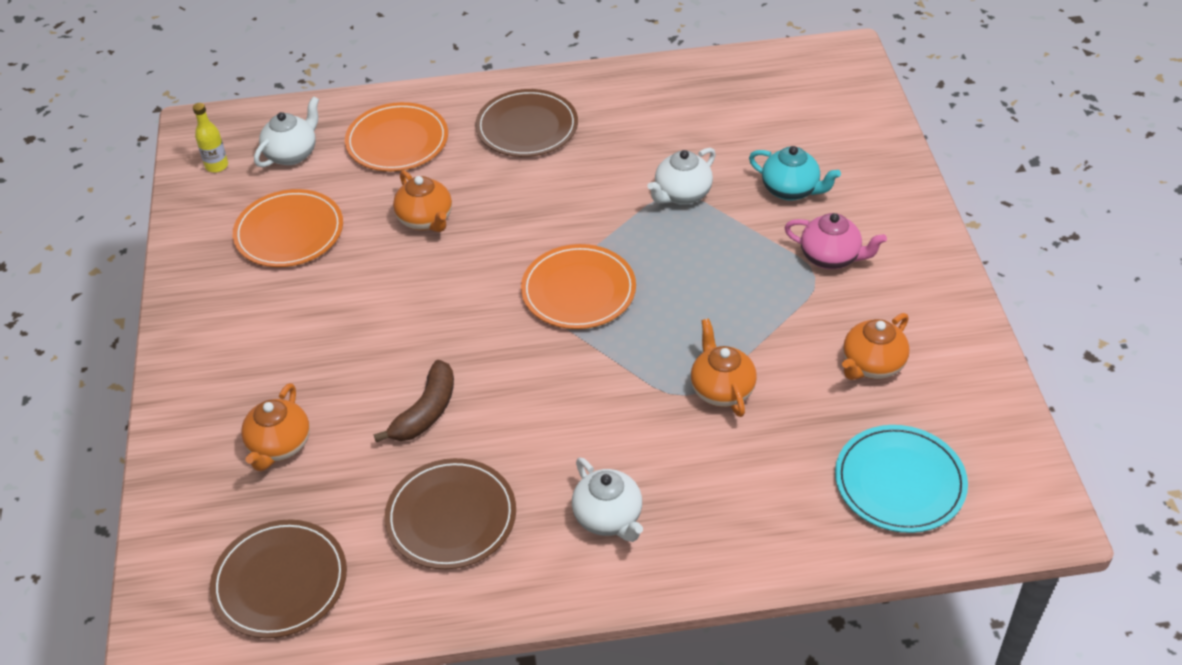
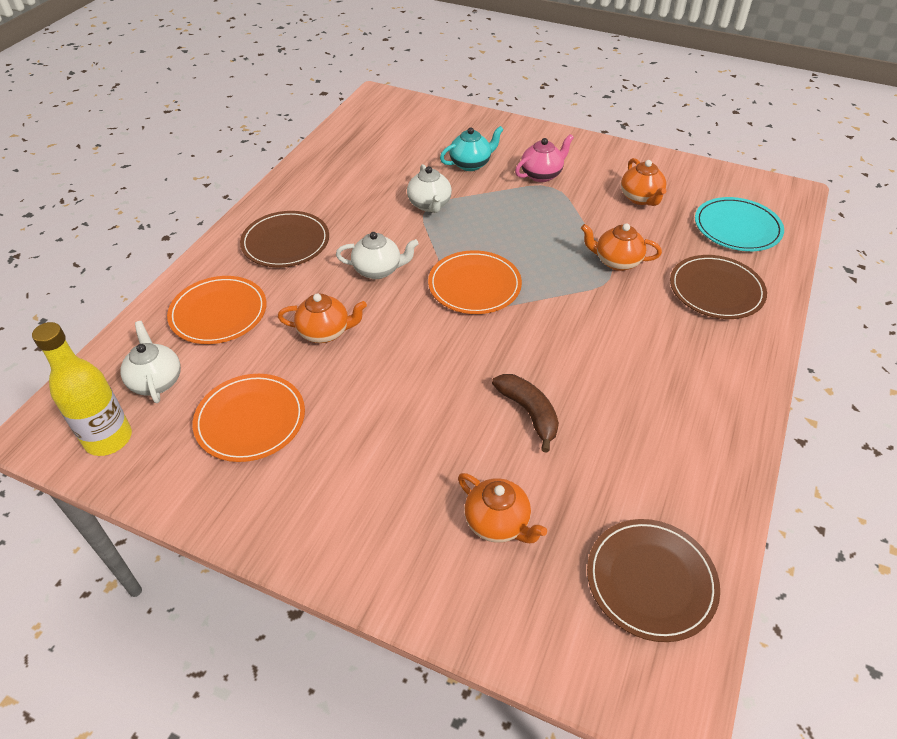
camera: 60 degrees left, 0 degrees up
yellow bottle [193,103,228,173] -> yellow bottle [32,322,132,456], size x1.88
brown plate [384,458,516,569] -> brown plate moved to [670,255,767,319]
white teapot [572,457,643,542] -> white teapot moved to [336,232,419,279]

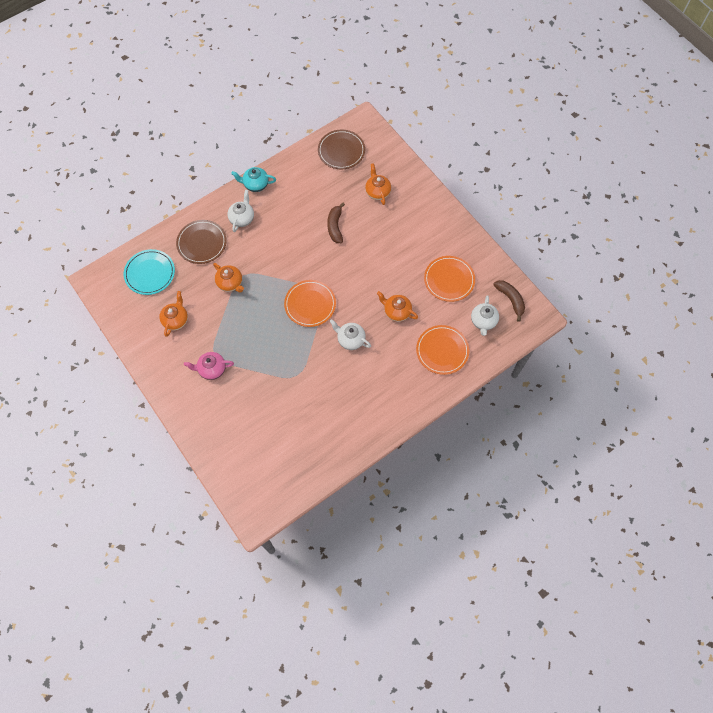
camera: 150 degrees left, 20 degrees up
yellow bottle [32,322,132,456] -> brown banana [493,280,525,322]
brown plate [240,211,329,267] -> none
white teapot [407,164,452,213] -> white teapot moved to [228,190,254,232]
turquoise teapot [440,126,504,171] -> turquoise teapot moved to [231,167,276,192]

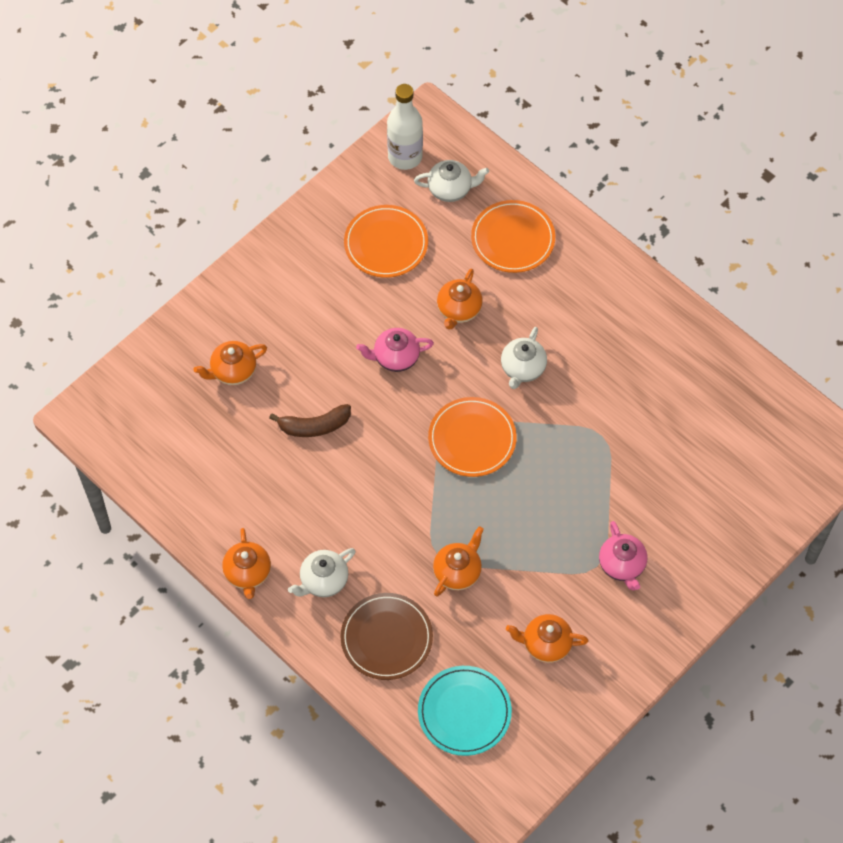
camera: 100 degrees left, 5 degrees down
white teapot [228,190,254,232] -> white teapot turned 45 degrees counterclockwise [288,548,355,597]
turquoise teapot [231,167,276,192] -> orange teapot [222,528,271,599]
brown plate [318,130,365,169] -> none
brown banana [493,280,525,322] -> white bottle [387,84,423,170]
none -> pink teapot [356,328,434,372]

